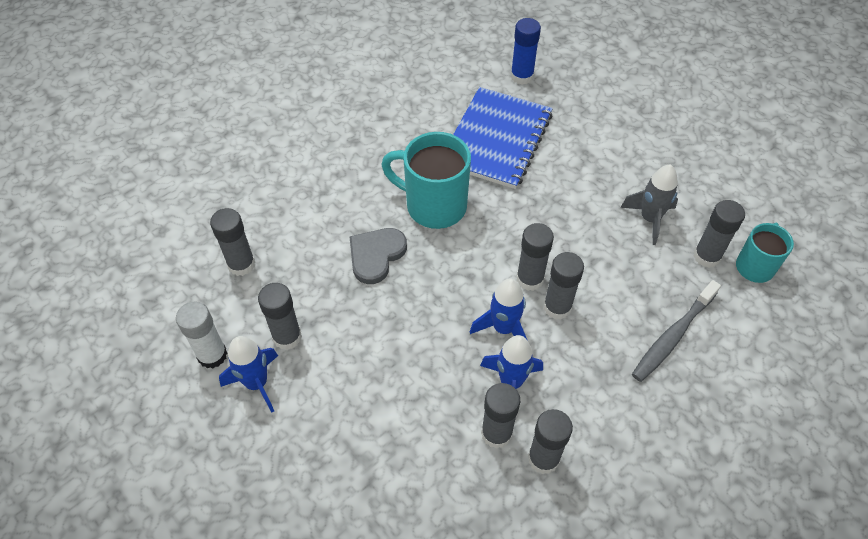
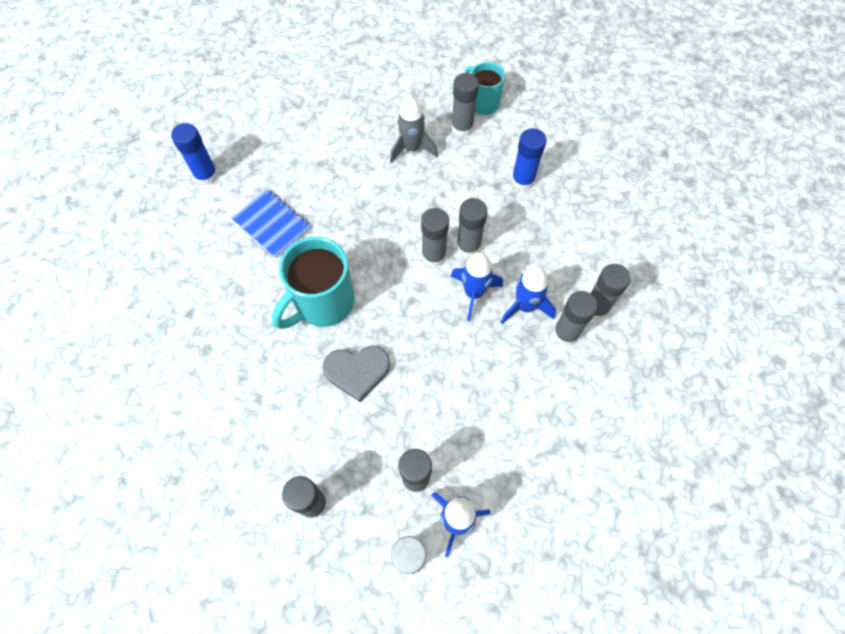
camera: 70 degrees left, 10 degrees up
grey heart [350,228,407,284] -> grey heart turned 60 degrees counterclockwise [323,346,390,402]
blue notebook [453,87,553,189] -> blue notebook [231,189,311,258], size x0.60
grey toothbrush [632,280,721,382] -> blue glue stick [511,128,546,190]

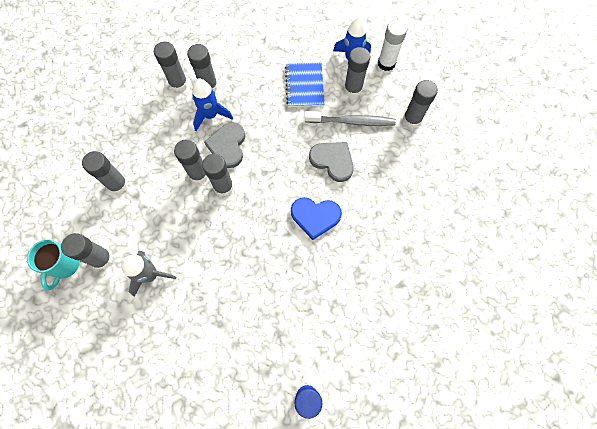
camera: 135 degrees left, 5 degrees up
blue notebook [231,189,311,258] -> blue notebook moved to [285,62,324,107]
turquoise mug [272,237,354,329] -> blue heart [291,197,342,240]
blue rocket [451,252,503,321] -> grey heart [204,122,245,168]
blue glue stick [511,128,546,190] -> grey glue stick [82,151,128,194]
none -> grey toothbrush [305,111,396,126]

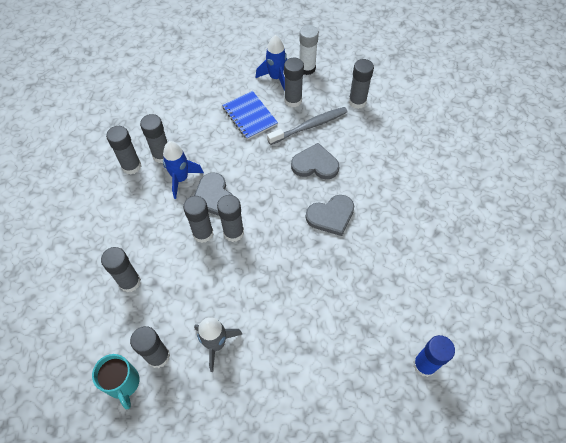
camera: 30 degrees left, 10 degrees down
blue heart [291,197,342,240] -> grey heart [306,195,354,236]

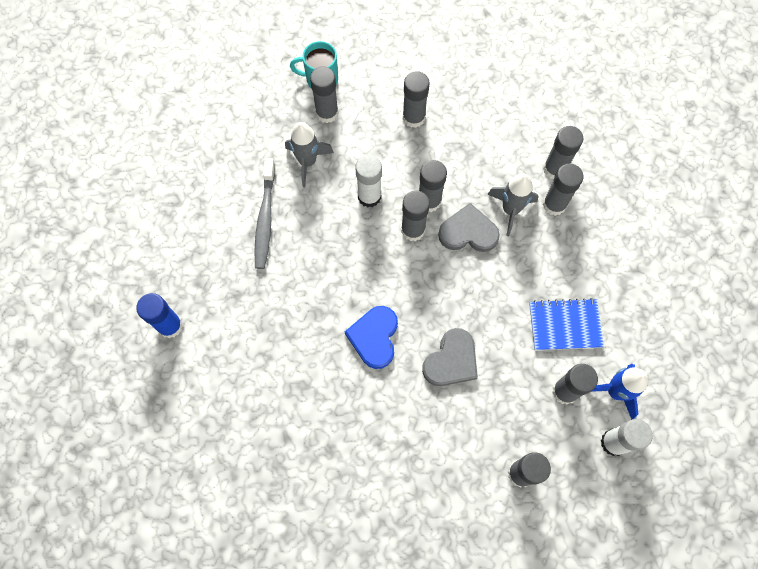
camera: 120 degrees right, 10 degrees up
blue rocket [163,141,204,199] -> grey rocket [487,173,539,236]
grey toothbrush [267,107,348,145] -> grey toothbrush moved to [254,158,275,269]
grey heart [306,195,354,236] -> blue heart [345,306,398,369]
none -> white glue stick [355,155,382,207]

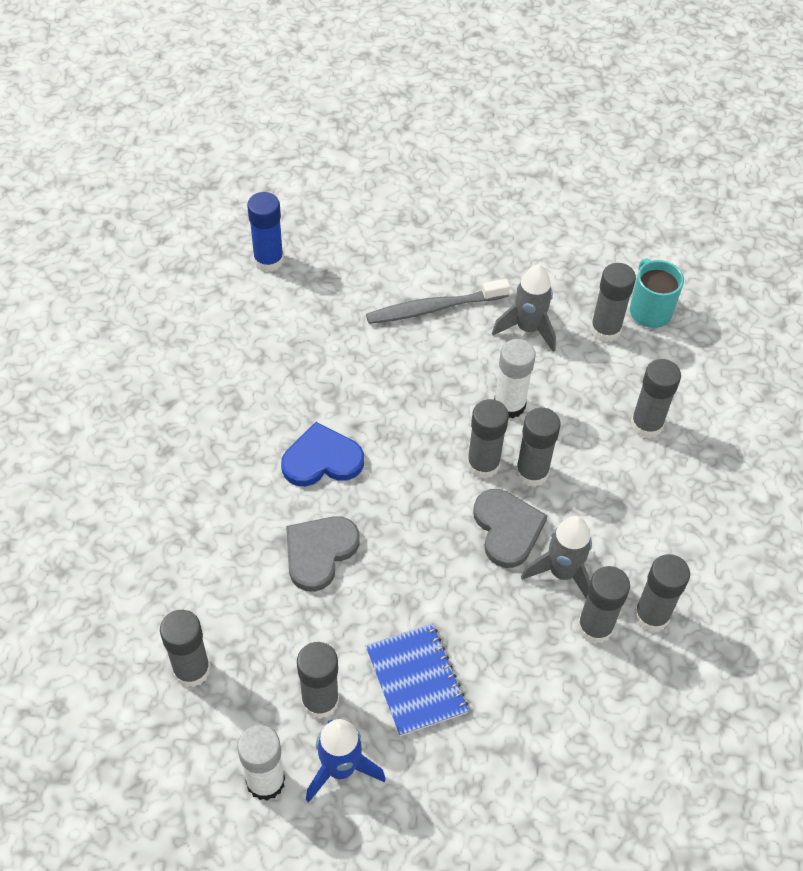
camera: 70 degrees right, 15 degrees down
grey heart [422,328,478,386] -> grey heart turned 105 degrees clockwise [286,516,360,592]

